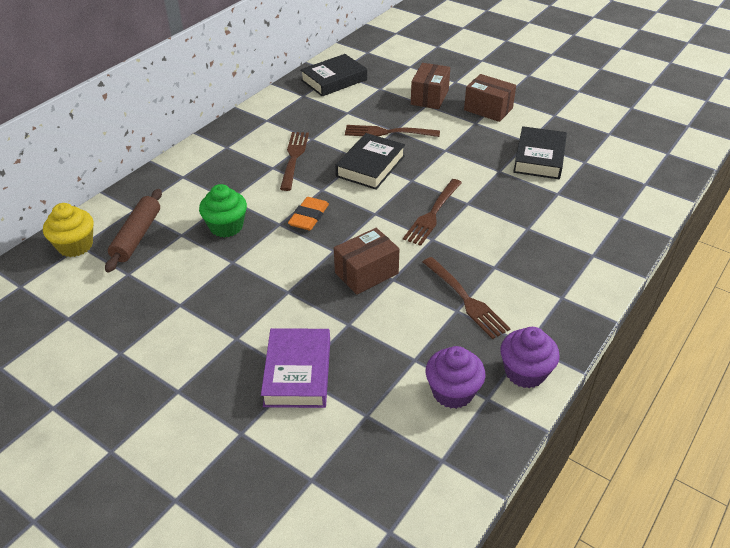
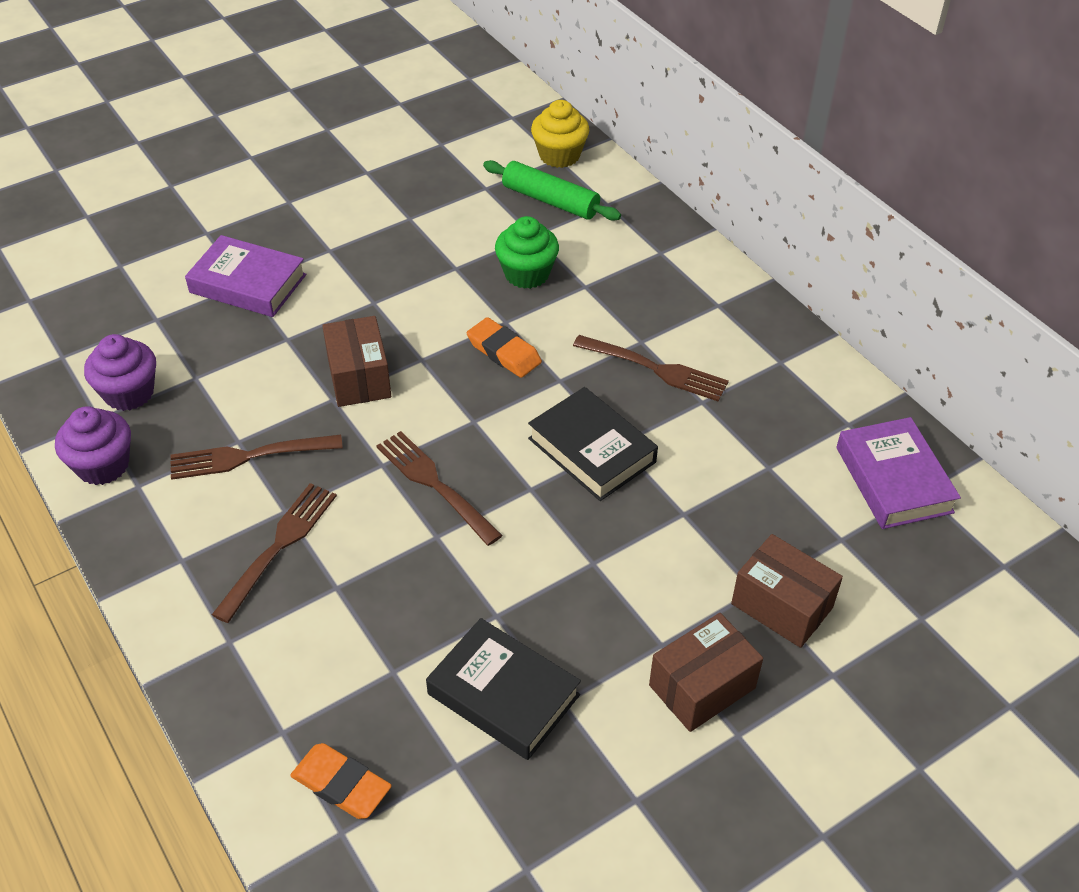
camera: 110 degrees right, 5 degrees up
brown rolling pin [105,189,162,273] -> green rolling pin [483,160,621,221]
black book [300,54,367,97] -> purple book [837,417,961,529]
brown fork [345,125,440,137] -> brown fork moved to [212,483,337,623]
none -> orange eraser [290,743,391,819]

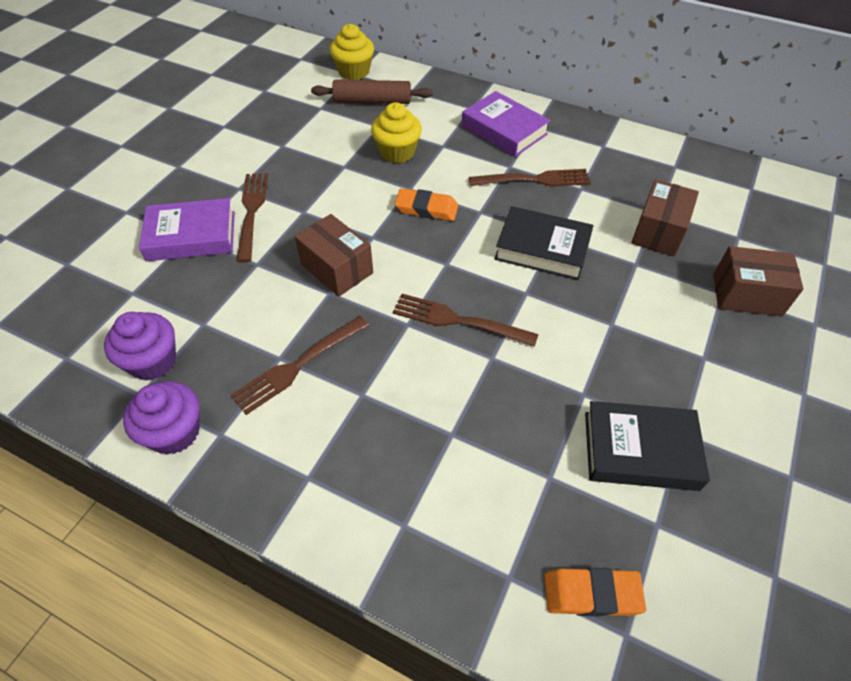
camera: 30 degrees left, 5 degrees up
brown fork [212,483,337,623] -> brown fork moved to [236,173,268,263]
green rolling pin [483,160,621,221] -> brown rolling pin [311,79,433,104]
green cupcake [495,216,559,289] -> yellow cupcake [371,102,422,163]
brown box [649,613,763,732] -> brown box moved to [631,179,699,257]
purple book [837,417,961,529] -> purple book moved to [462,91,550,157]

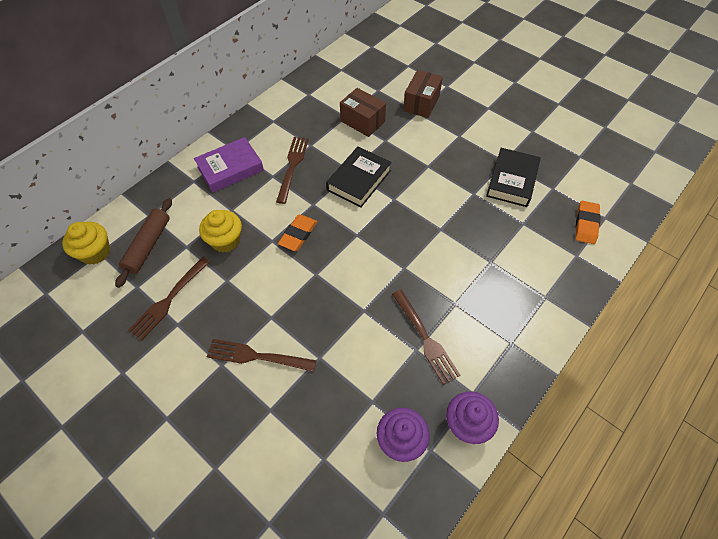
camera: 75 degrees left, 5 degrees up
purple book [139,198,235,261] -> none
brown box [295,214,373,297] -> none
brown fork [393,294,538,347] -> brown fork moved to [128,257,211,340]

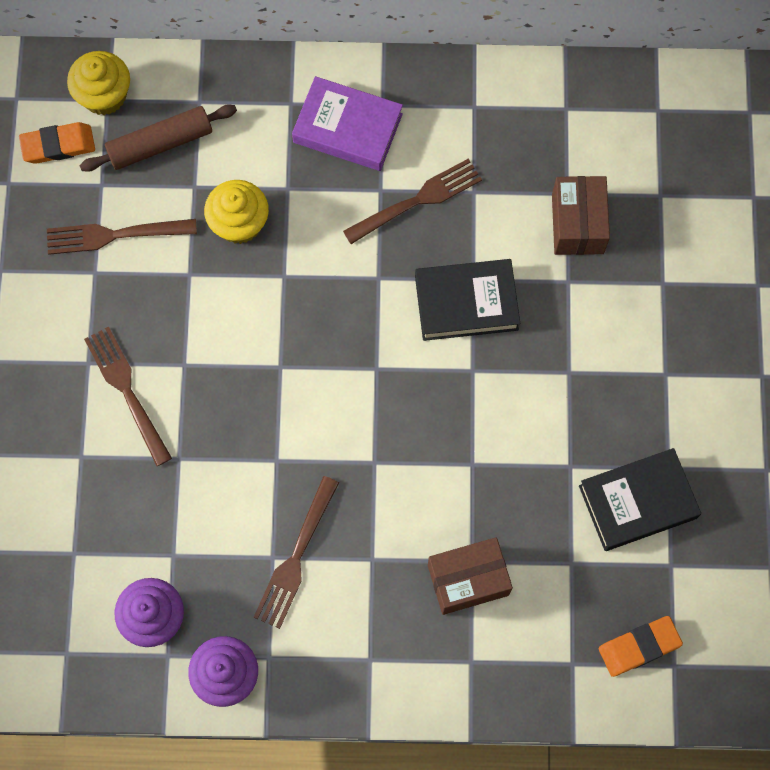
camera: 50 degrees right, 15 degrees up
orange eraser [278,215,317,251] -> orange eraser moved to [19,122,95,164]
brown box [403,70,443,118] -> brown box moved to [428,537,513,615]

